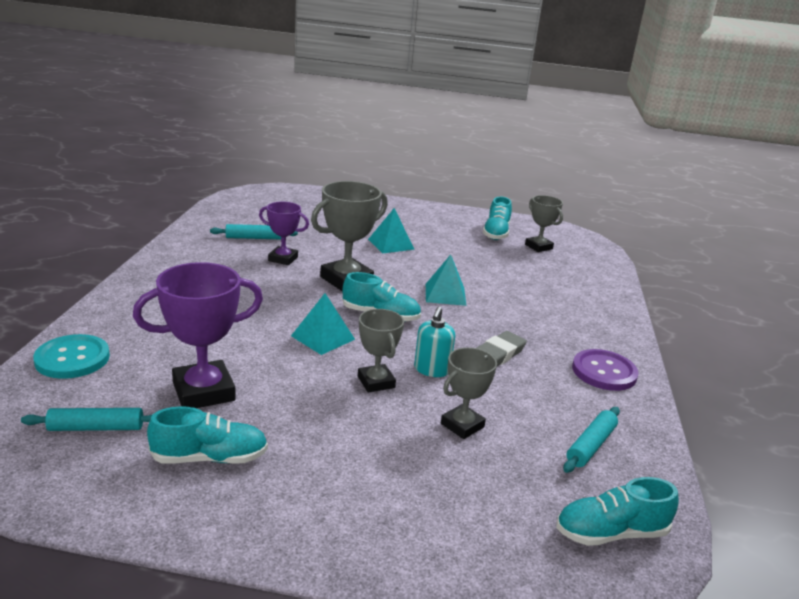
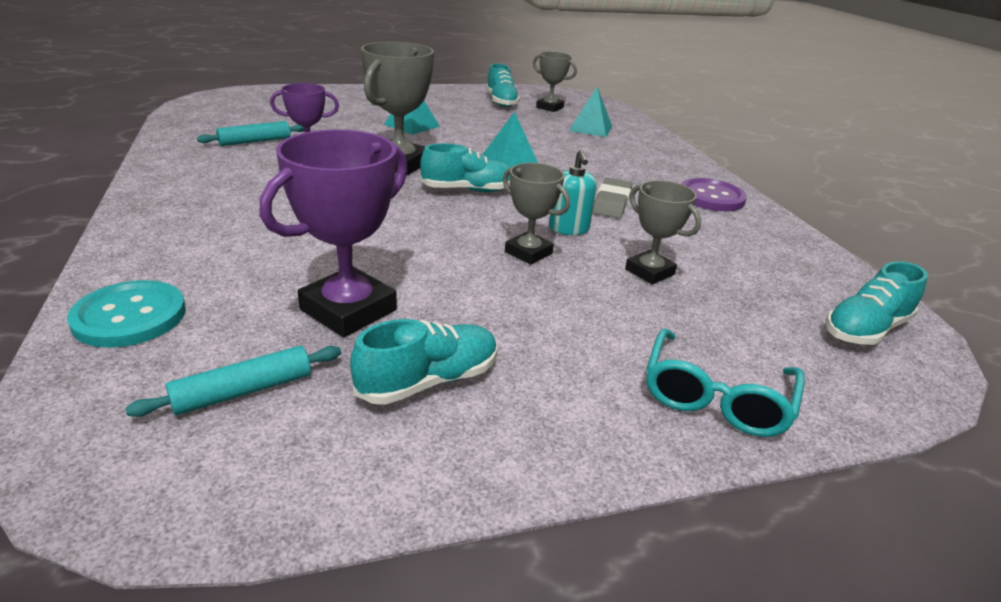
camera: 25 degrees left, 5 degrees up
turquoise pyramid [291,293,355,355] -> turquoise pyramid moved to [569,87,612,137]
grey trophy [441,347,497,439] -> grey trophy turned 60 degrees counterclockwise [625,180,701,284]
turquoise rolling pin [563,407,620,473] -> none
none -> turquoise glasses [646,328,805,437]

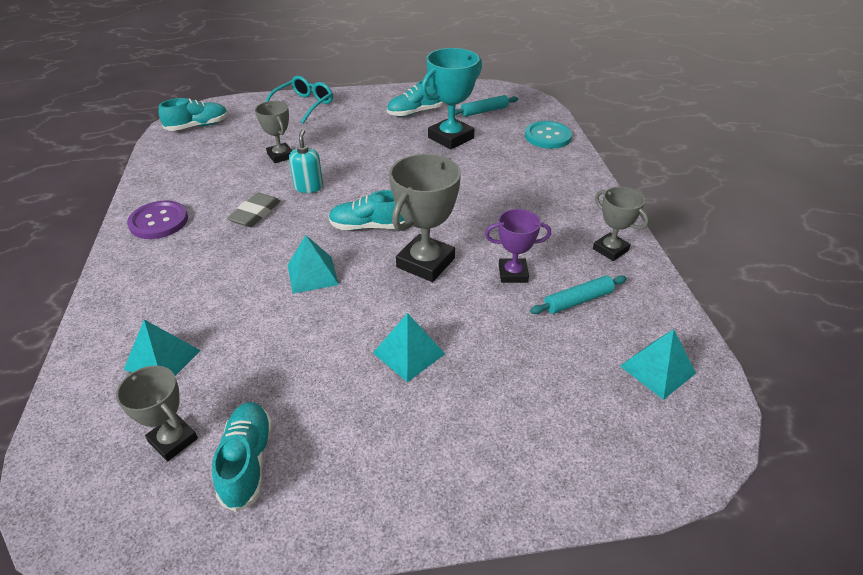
camera: 170 degrees left, 10 degrees up
purple trophy [259,129,408,337] -> turquoise trophy [421,48,482,149]
grey trophy [503,163,570,265] -> grey trophy moved to [593,187,649,261]
none -> turquoise pyramid [620,329,696,400]

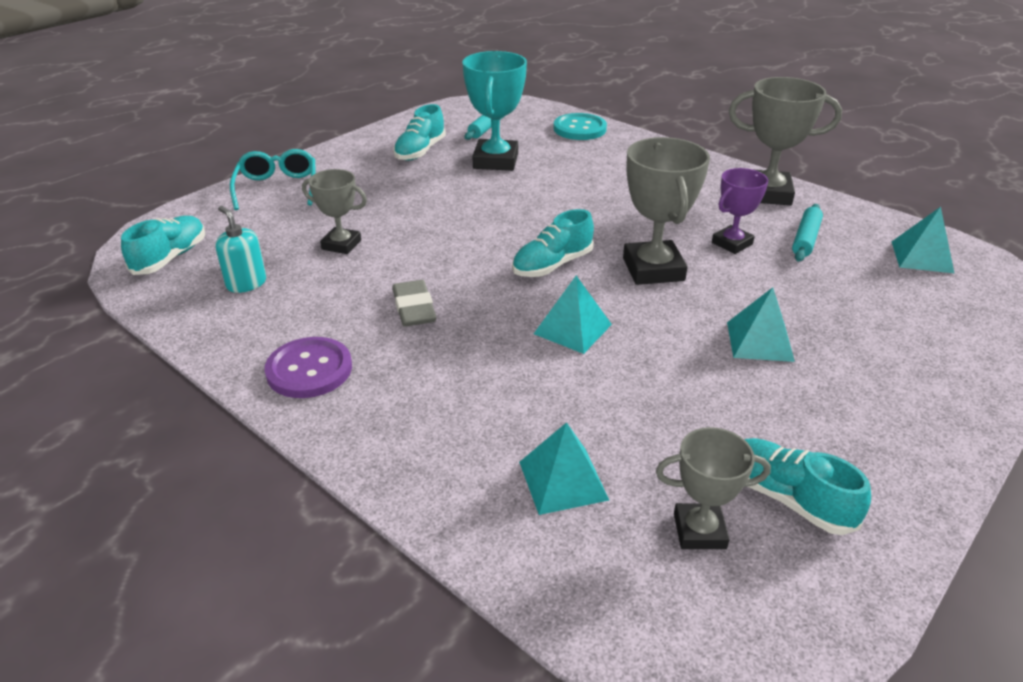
camera: 40 degrees left, 5 degrees down
turquoise soap dispenser [289,129,323,193] -> turquoise soap dispenser moved to [215,206,266,293]
grey trophy [593,187,649,261] -> grey trophy [729,77,842,205], size x1.64

